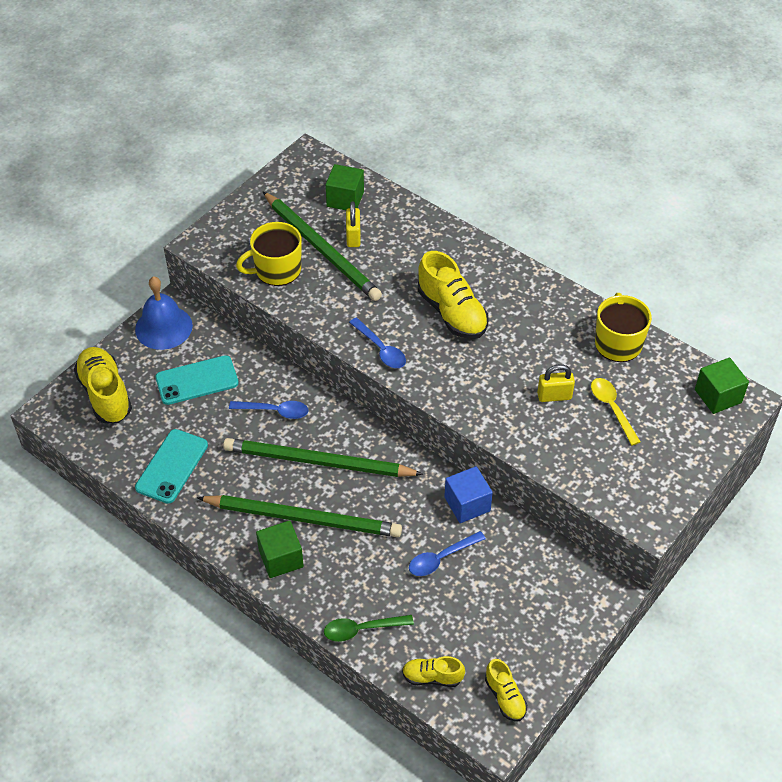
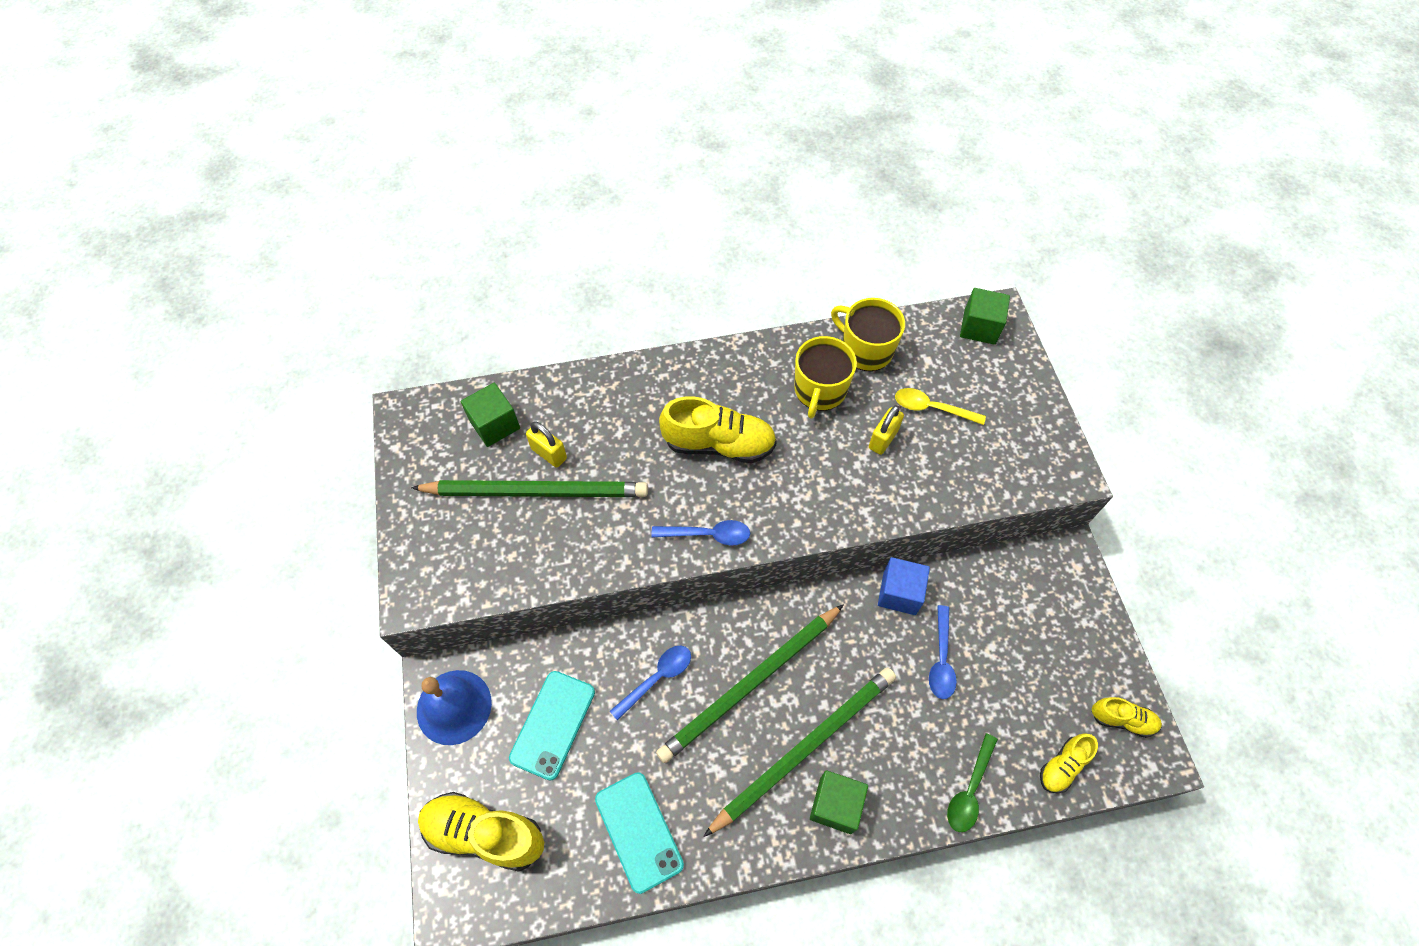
camera: 50 degrees left, 10 degrees up
yellow mug [236,222,302,286] -> yellow mug moved to [794,336,857,419]

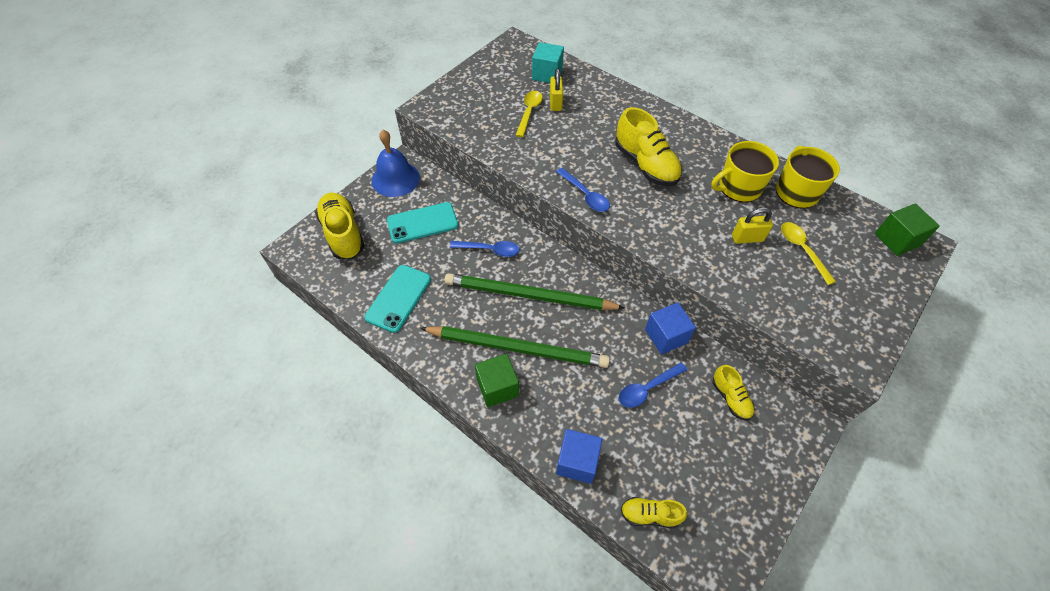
camera: 50 degrees right, 5 degrees down
green pencil [411,480,648,497] -> yellow spoon [516,91,543,137]
green cube [461,383,520,447] -> turquoise cube [532,42,564,83]
green spoon [947,733,998,832] -> blue cube [556,429,602,484]
yellow shoe [1092,697,1162,738] -> yellow shoe moved to [712,365,754,420]

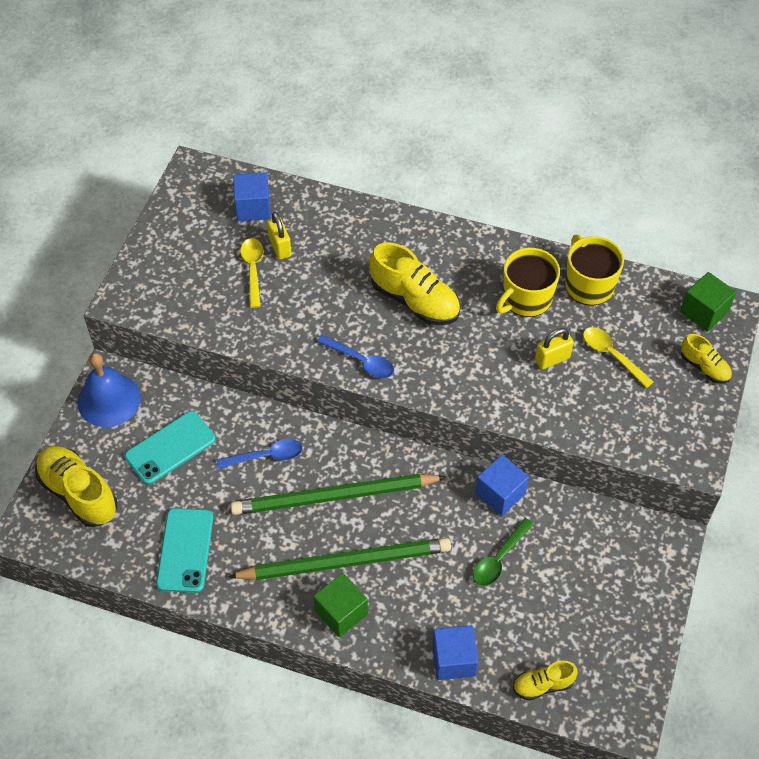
camera: 20 degrees left, 0 degrees up
turquoise cube [532,42,564,83] -> blue cube [233,172,271,221]
blue spoon [619,362,687,408] -> green spoon [473,518,534,586]
yellow shoe [712,365,754,420] -> yellow shoe moved to [681,334,732,383]

